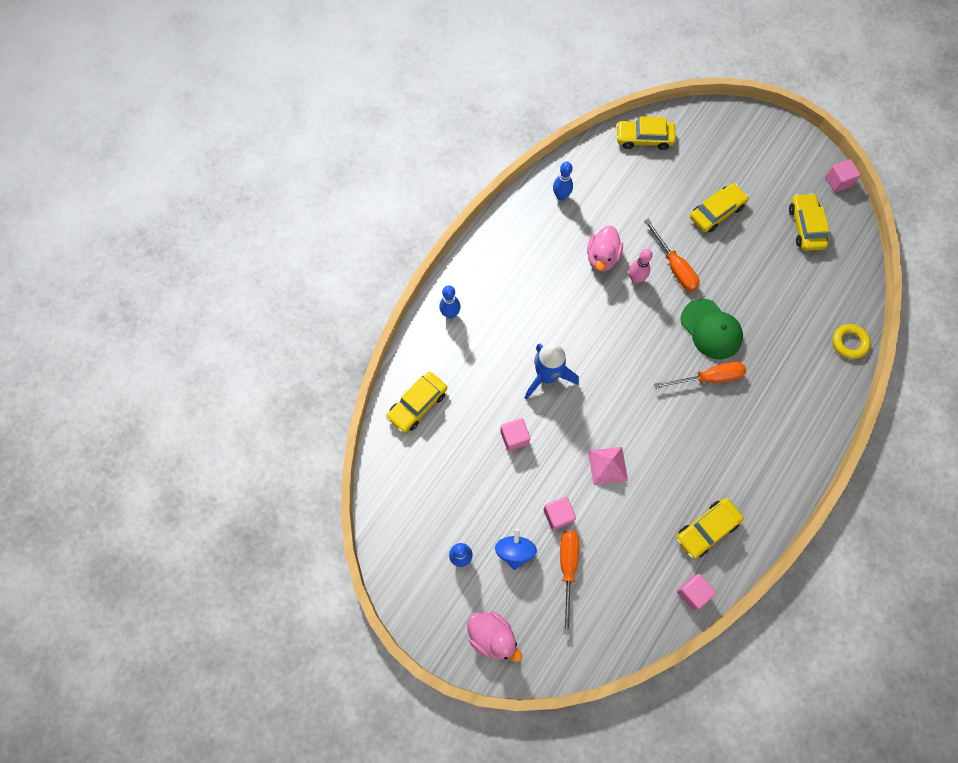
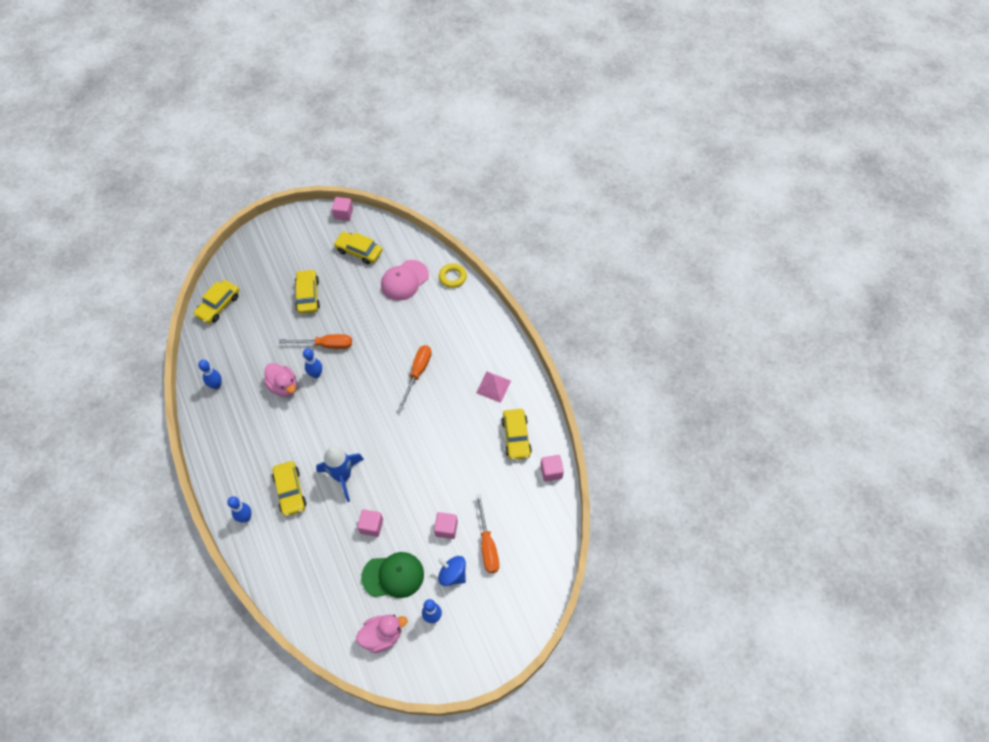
camera: 60 degrees left, 10 degrees down
yellow car [386,372,447,433] -> yellow car moved to [272,461,307,516]
pink duck [467,611,522,662] -> pink duck moved to [356,615,408,653]
orange screwdriver [560,531,579,635] -> orange screwdriver turned 135 degrees counterclockwise [476,494,499,573]
pink pyramid [588,447,628,485] -> pink pyramid moved to [476,372,511,403]
pink bowling pin [629,249,653,284] -> blue bowling pin [303,348,322,378]
green cap [681,299,743,359] -> green cap moved to [361,552,424,598]
none -> pink cap [381,260,429,301]

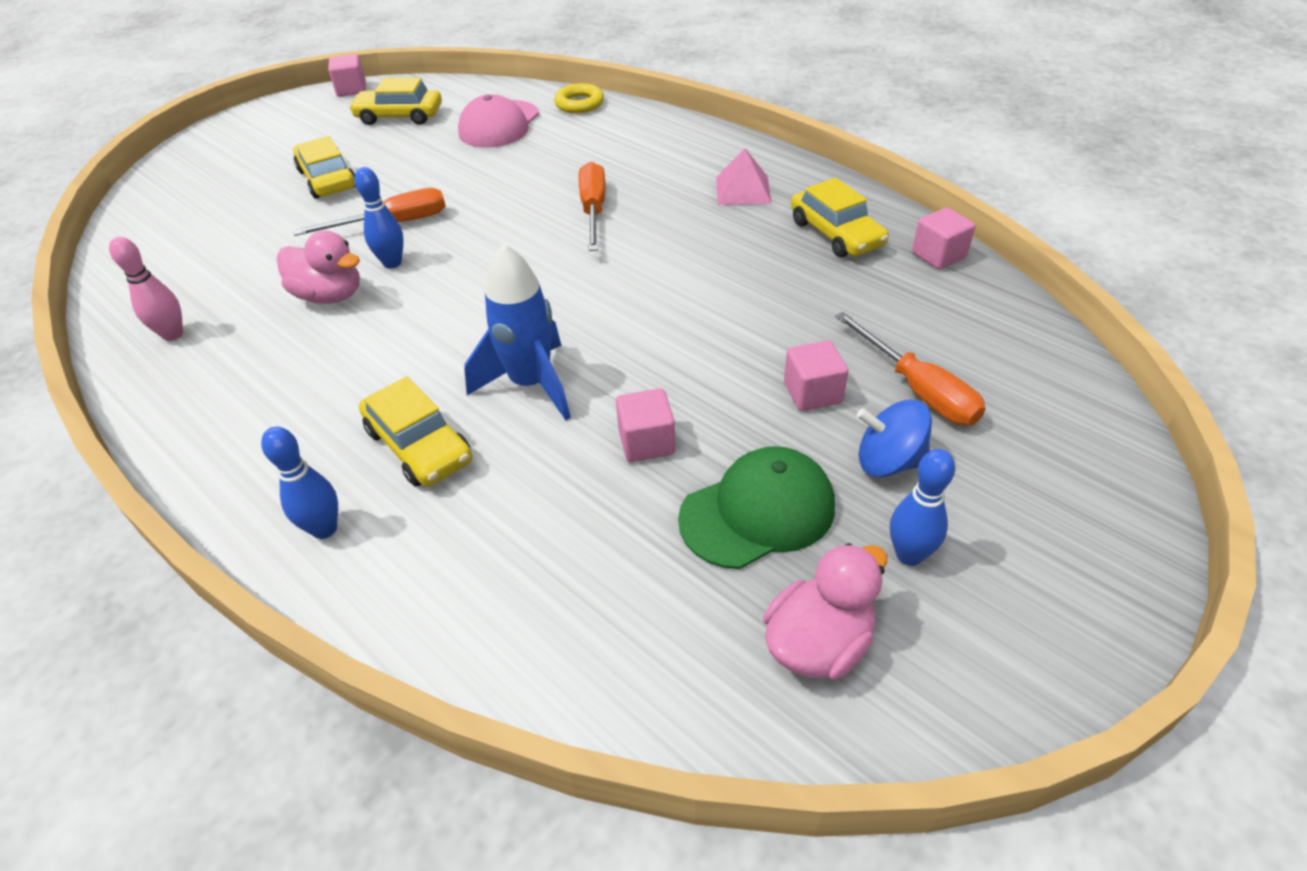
camera: 20 degrees left, 15 degrees down
yellow car [193,280,239,324] -> none
blue bowling pin [198,360,222,389] -> pink bowling pin [109,237,183,341]

